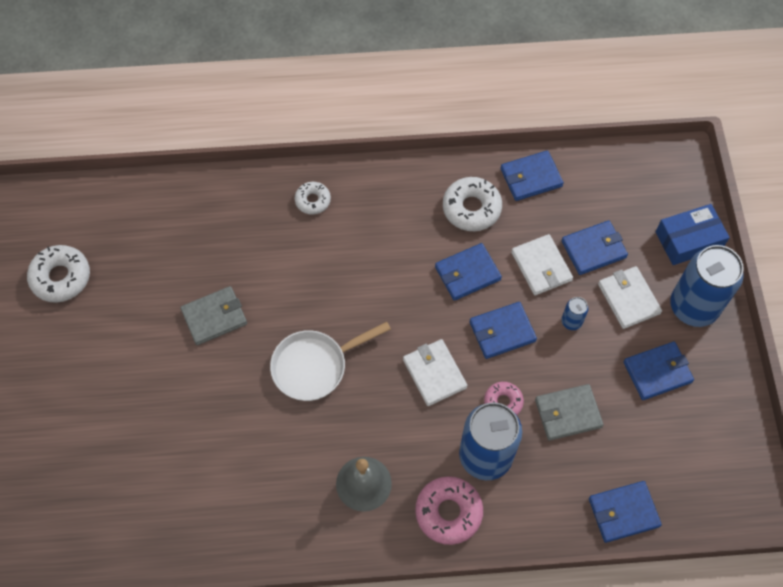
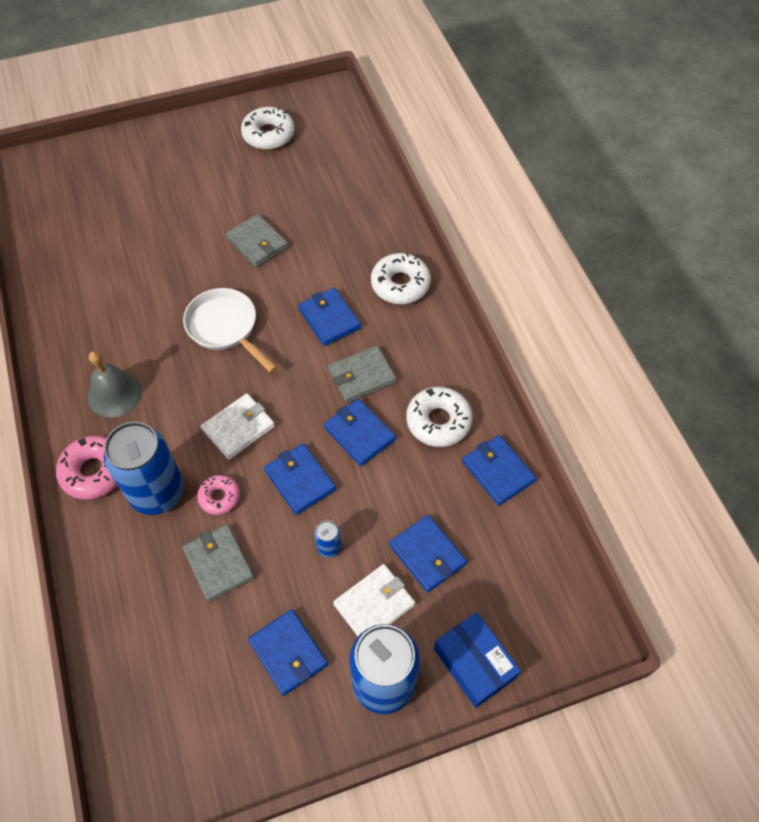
camera: 75 degrees right, 5 degrees down
white donut [294,182,331,215] -> white donut [371,252,431,304], size x1.64
white wallet [511,234,573,295] -> none
blue wallet [589,481,662,543] -> blue wallet moved to [298,288,361,346]
none -> grey wallet [328,346,397,403]

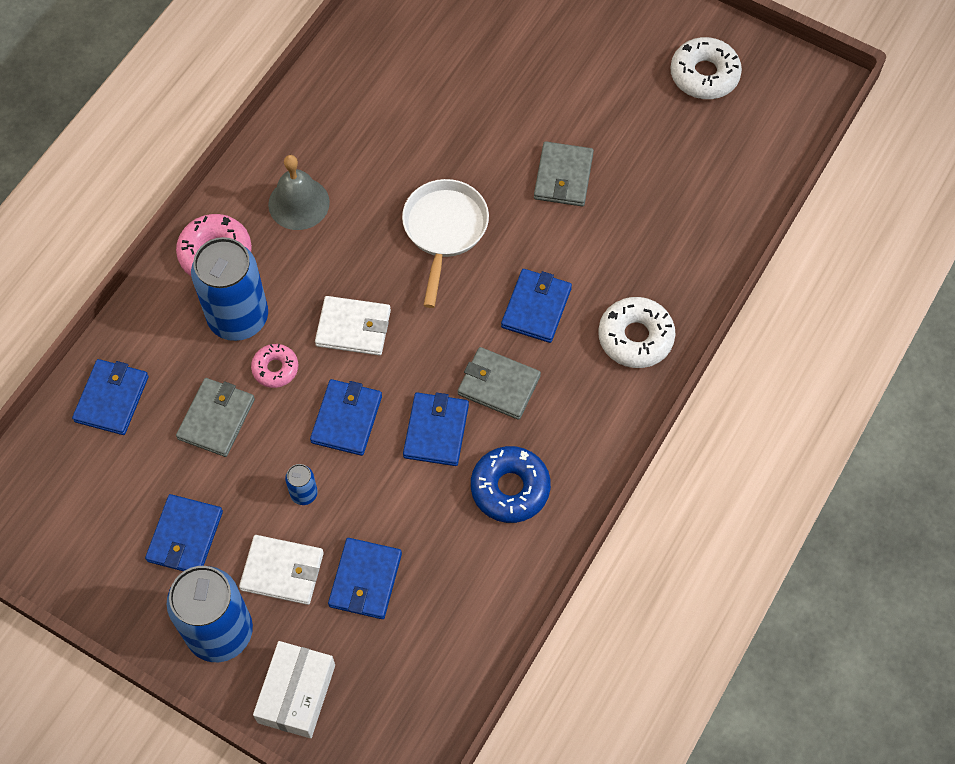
camera: 50 degrees right, 5 degrees up
white donut [406,387,473,447] -> blue donut [471,446,551,523]
blue box [434,612,521,708] -> white box [253,641,335,738]
blue wallet [462,435,536,506] -> blue wallet moved to [72,359,149,435]

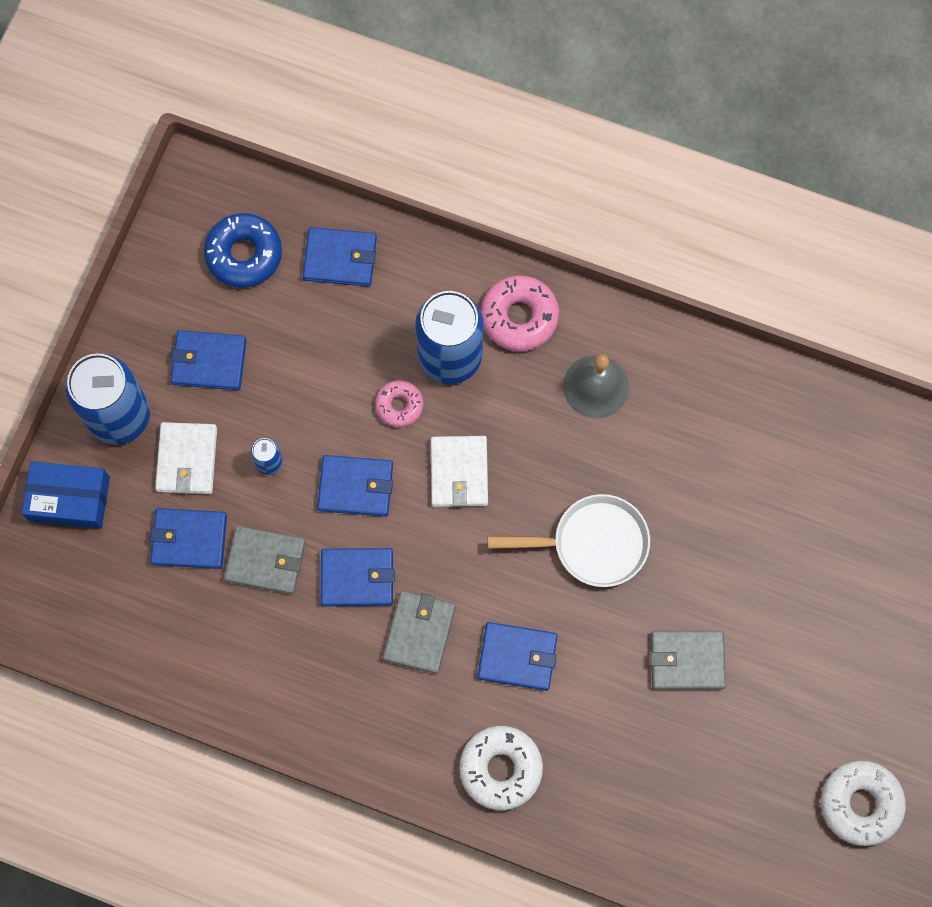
camera: 80 degrees right, 10 degrees up
grey wallet [176,378,255,457] -> grey wallet moved to [224,526,306,595]
white box [253,641,335,738] -> blue box [22,461,110,529]
blue donut [471,446,551,523] -> blue donut moved to [204,213,282,288]

